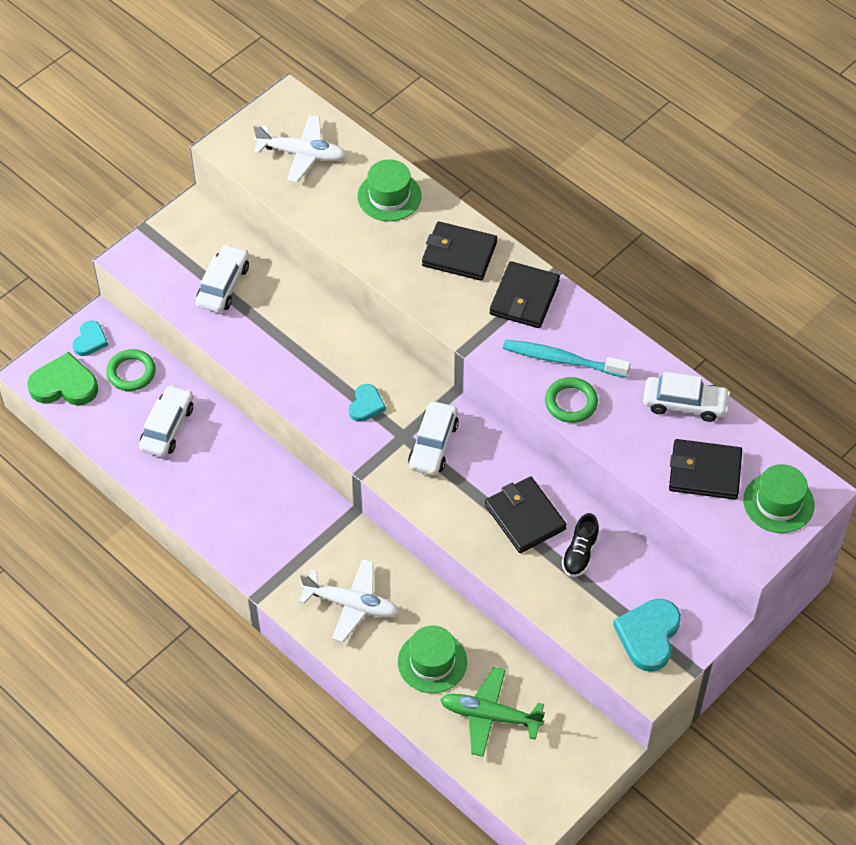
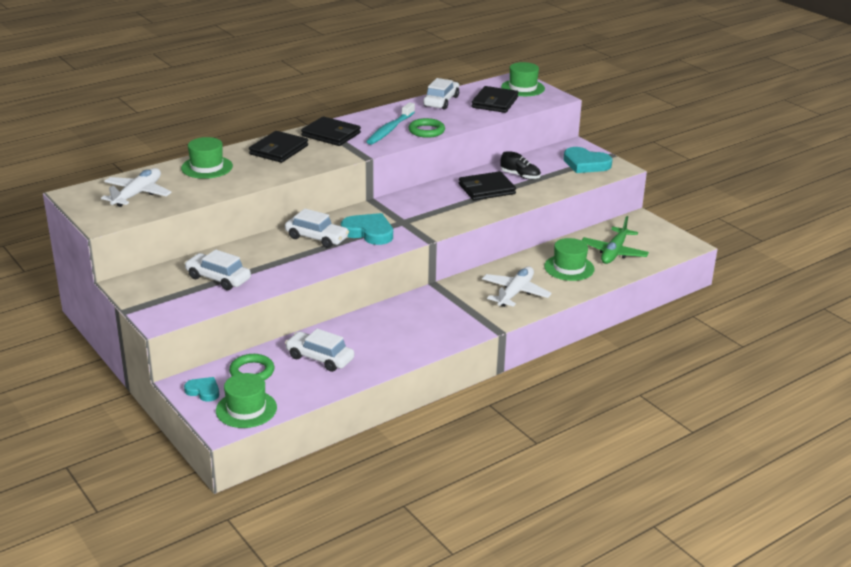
camera: 80 degrees left, 25 degrees down
green heart [28,352,98,406] -> green hat [216,373,277,428]
turquoise heart [349,384,386,422] -> turquoise heart [341,213,393,245], size x1.70
white car [408,402,459,476] -> white car moved to [285,208,349,248]

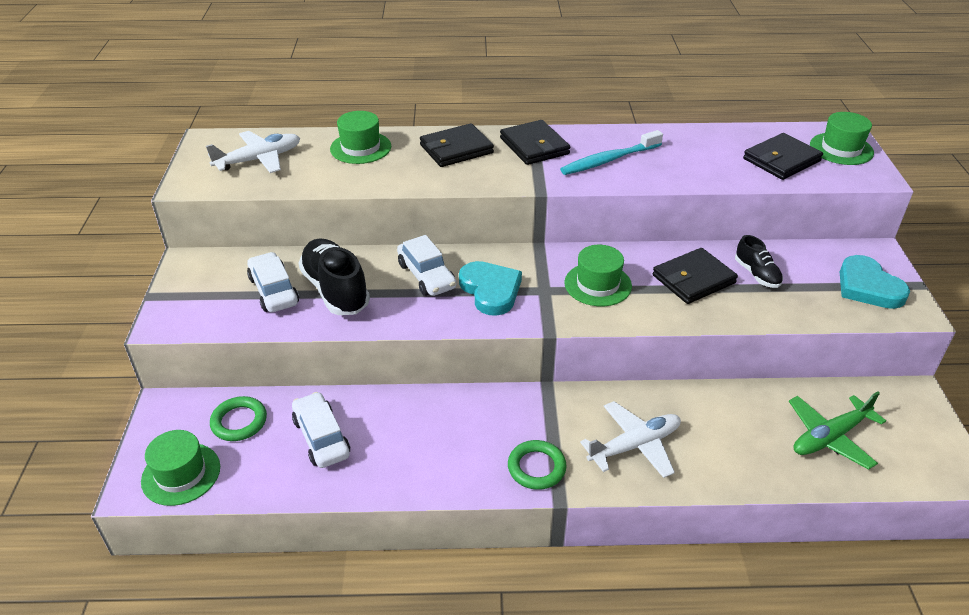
camera: 35 degrees right, 10 degrees up
turquoise heart [184,377,219,402] -> none
green ring [409,118,445,138] -> green ring moved to [508,440,567,490]
white car [423,78,459,110] -> none
black wallet [459,171,516,200] -> black wallet turned 45 degrees counterclockwise [653,248,738,304]
green hat [544,238,594,281] -> green hat moved to [564,245,632,306]
none -> black shoe [298,239,370,315]

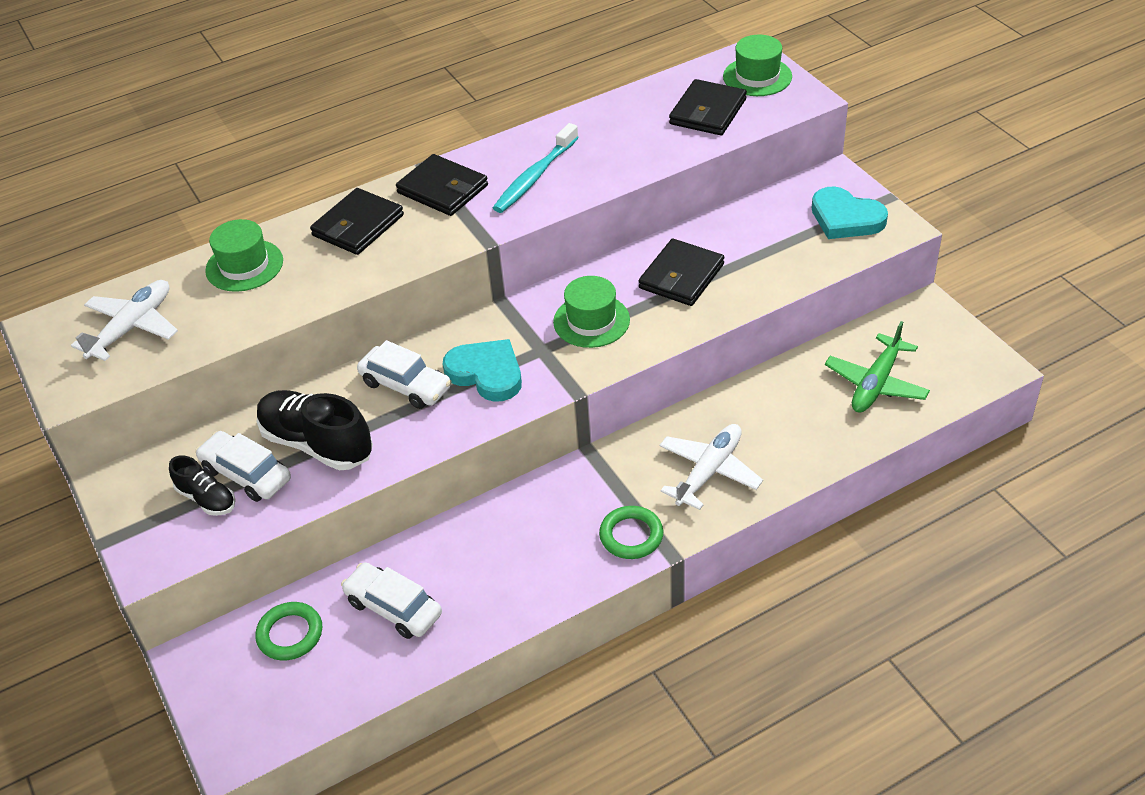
camera: 25 degrees left, 5 degrees up
green hat [141,430,220,506] -> none
black shoe [735,235,783,288] -> black shoe moved to [169,456,236,516]

